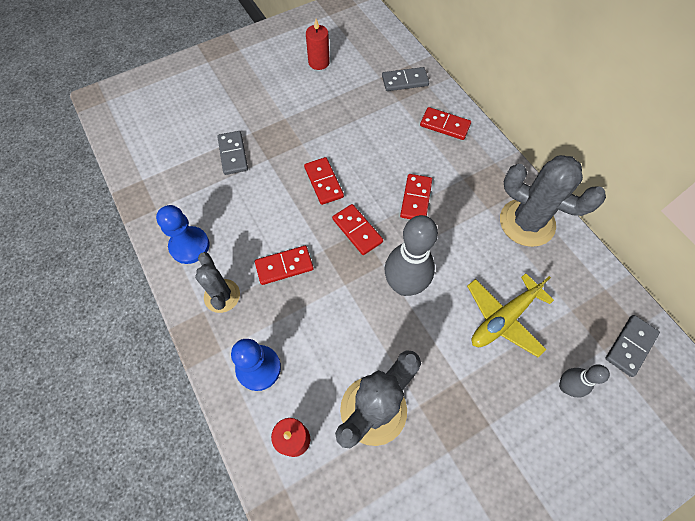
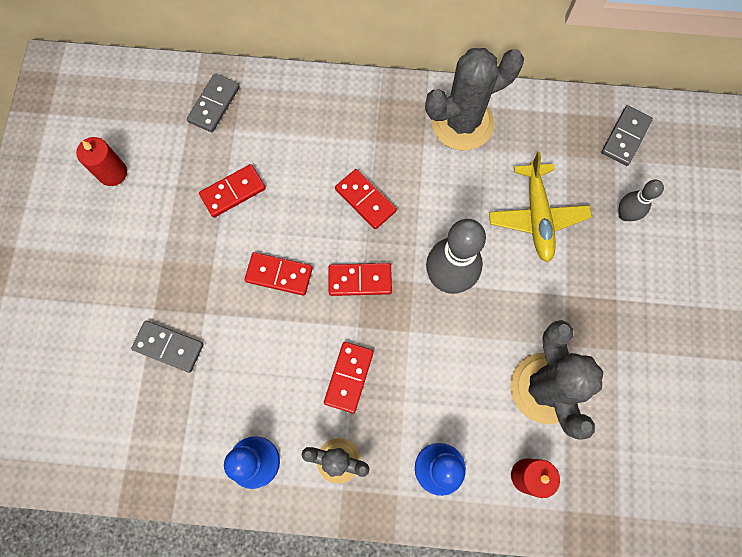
camera: 55 degrees left, 10 degrees up
red domino [420,107,471,140] -> red domino moved to [199,164,266,218]
grey domino [605,315,660,377] -> grey domino turned 45 degrees clockwise [601,106,653,166]

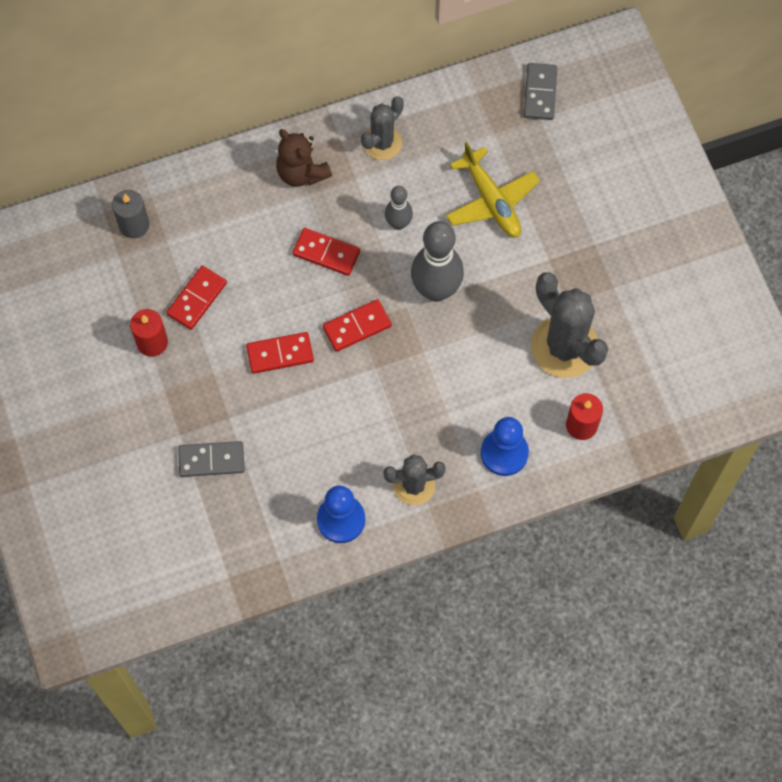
camera: 25 degrees left, 5 degrees down
red candle [76,137,127,186] -> red candle moved to [130,309,168,357]
grey domino [187,73,240,132] -> grey candle [112,190,149,238]
red domino [324,342,373,413] -> none
grey cactus [425,48,524,150] -> grey cactus [361,97,404,160], size x0.60
grey bowling pin [618,180,664,221] -> grey bowling pin moved to [385,186,413,230]
none -> brown teddy bear [276,129,332,187]

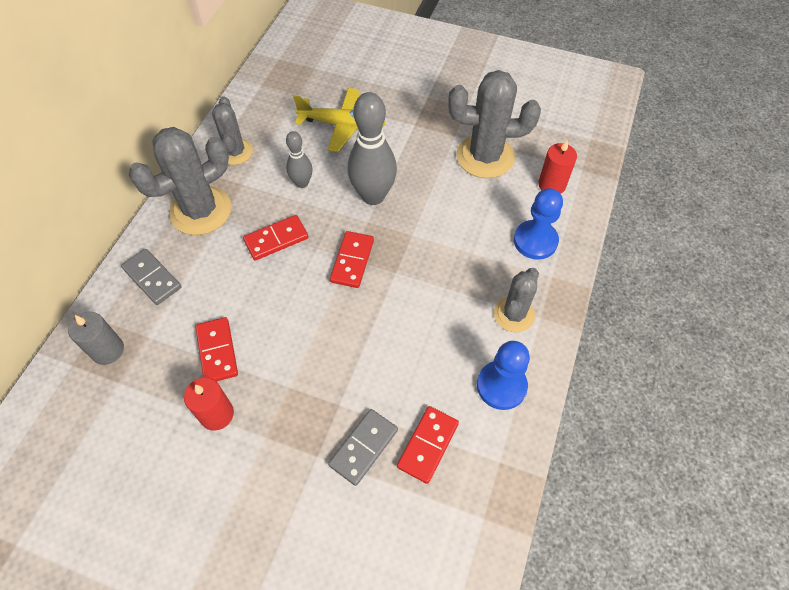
camera: 50 degrees left, 10 degrees down
red domino [246,332,314,374] -> red domino moved to [397,406,459,484]
brown teddy bear [276,129,332,187] -> grey cactus [129,127,232,235]
grey domino [524,63,557,120] -> grey domino moved to [121,249,182,305]

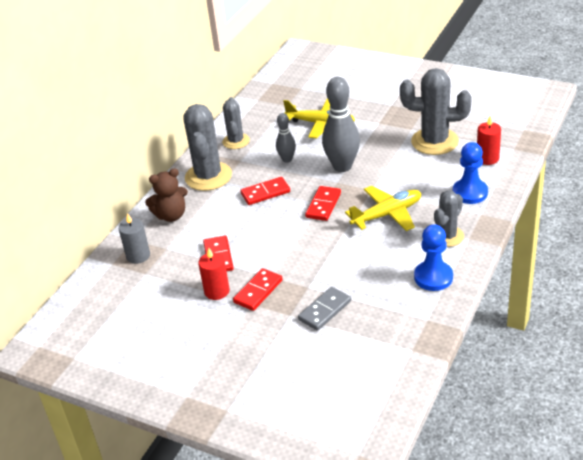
camera: 10 degrees right, 20 degrees down
grey domino [121,249,182,305] -> brown teddy bear [145,168,188,222]
grey cactus [129,127,232,235] -> grey cactus turned 60 degrees counterclockwise [183,104,232,191]
red domino [397,406,459,484] -> red domino moved to [233,268,283,311]
none -> yellow plane [345,186,421,231]

